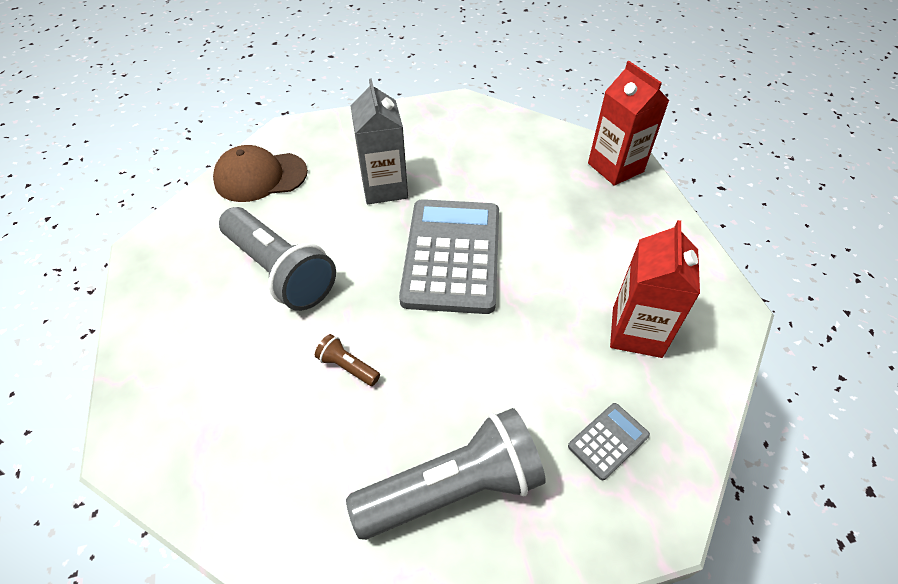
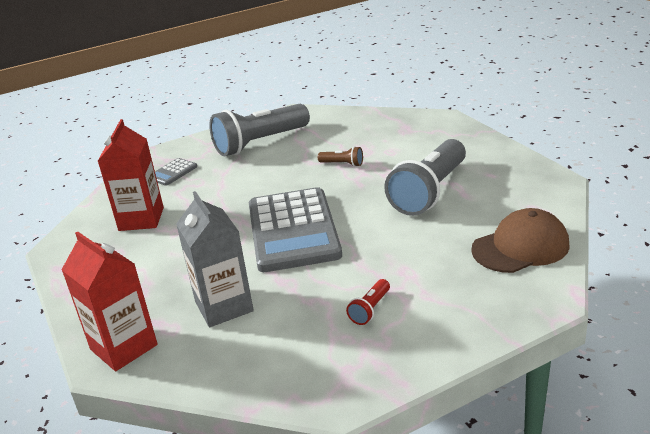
camera: 170 degrees right, 20 degrees down
grey flashlight [219,207,336,311] -> grey flashlight turned 90 degrees counterclockwise [384,139,466,216]
grey carton [350,78,408,204] -> grey carton moved to [176,191,254,327]
none -> red flashlight [346,279,390,325]

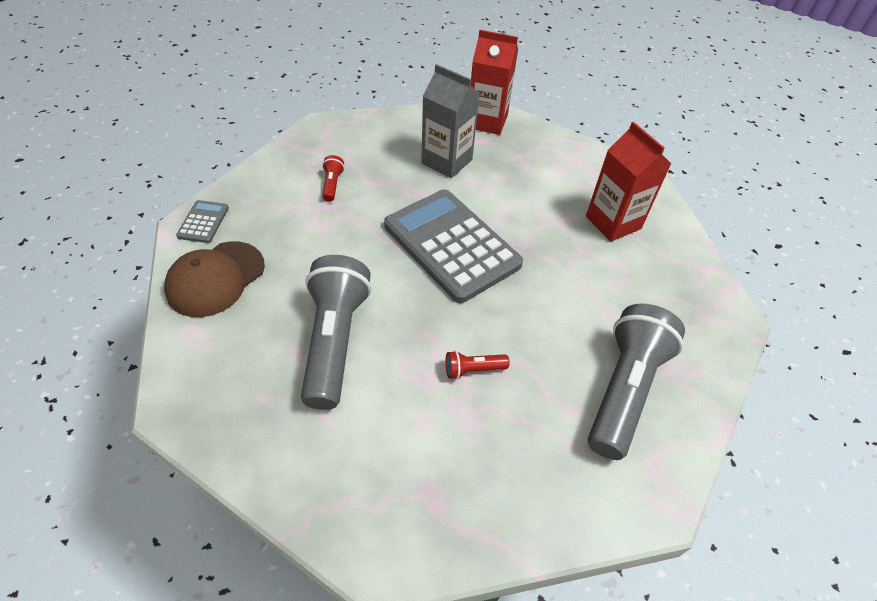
camera: 145 degrees right, 20 degrees up
grey calculator [155,158,197,186] -> grey calculator moved to [176,200,229,243]
brown flashlight [318,146,363,167] -> red flashlight [446,351,510,379]

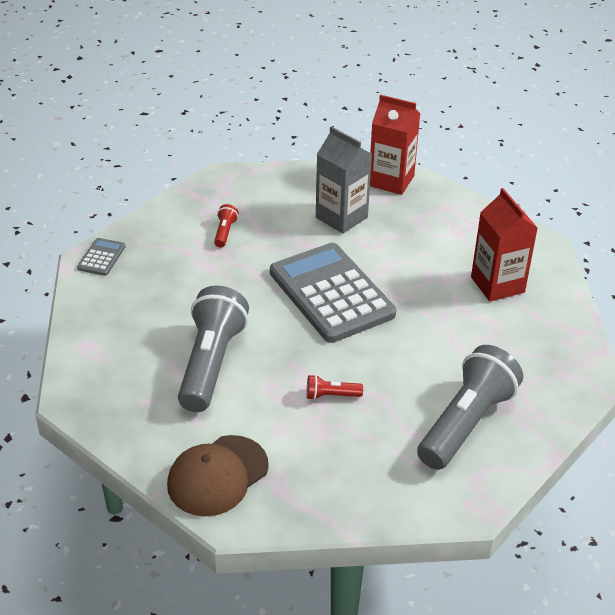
camera: 10 degrees right, 10 degrees down
brown cap [164,241,265,317] -> brown cap moved to [167,435,269,516]

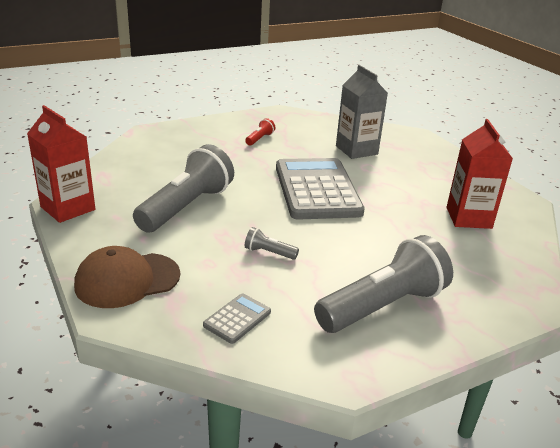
camera: 20 degrees right, 10 degrees down
grey calculator [77,238,125,276] -> grey calculator moved to [203,294,271,344]
red flashlight [307,375,363,400] -> grey flashlight [245,227,299,260]
red carton [370,95,420,195] -> red carton moved to [27,105,95,223]

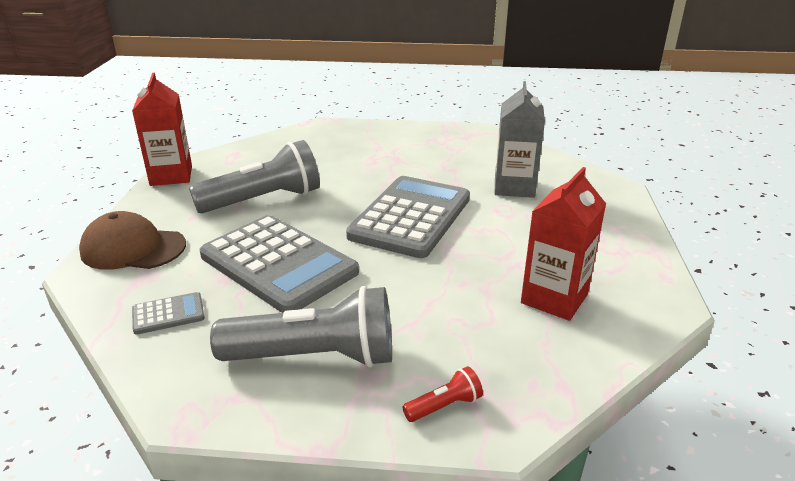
camera: 35 degrees right, 0 degrees up
red flashlight [245,118,275,146] -> red flashlight moved to [402,366,483,422]
grey flashlight [245,227,299,260] -> grey calculator [200,215,359,313]

